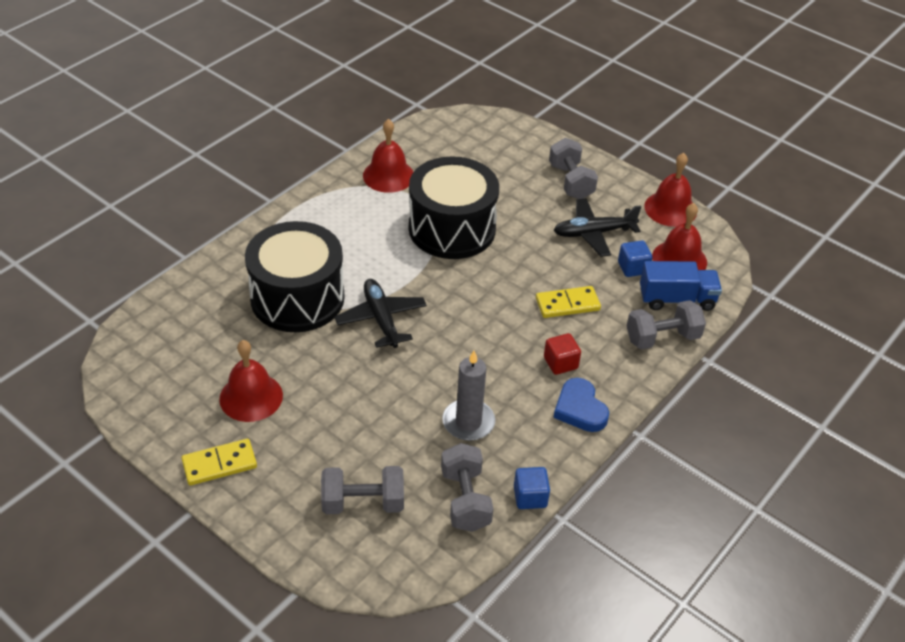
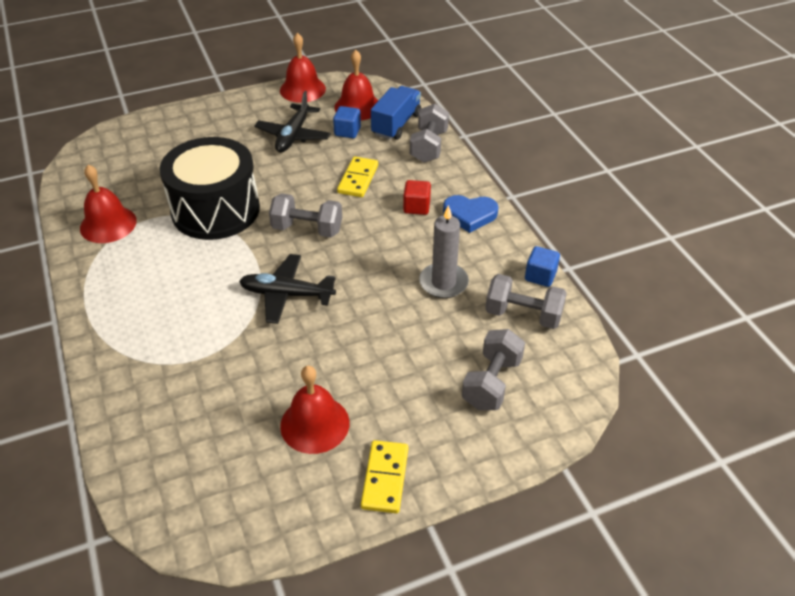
camera: 60 degrees left, 0 degrees up
black drum [245,221,345,332] -> none
grey dumbbell [549,138,598,199] -> grey dumbbell moved to [269,193,342,237]

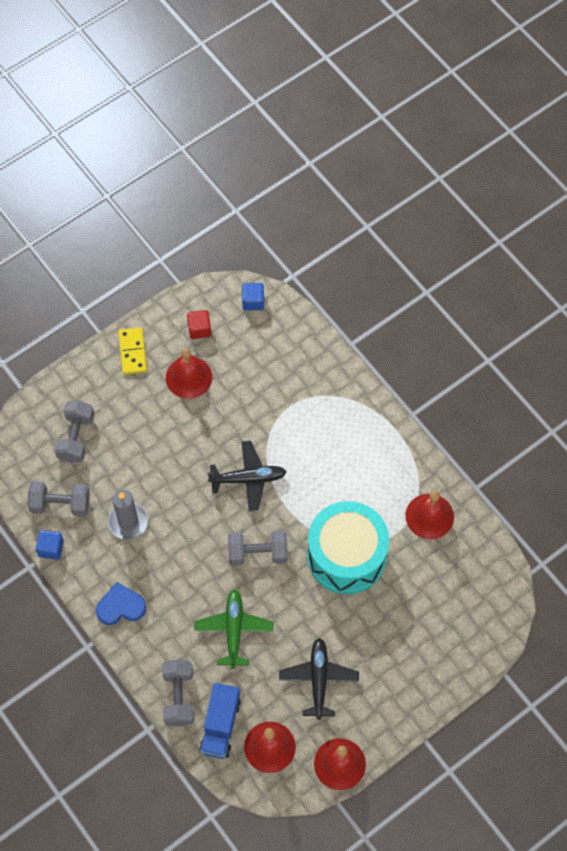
camera: 165 degrees right, 20 degrees up
black drum [159,137,260,240] -> turquoise drum [307,501,389,594]
blue cube [333,106,361,138] -> blue cube moved to [242,283,264,310]
yellow domino [337,157,378,197] -> green plane [194,589,273,669]
red cube [403,180,431,215] -> red cube moved to [187,310,211,339]

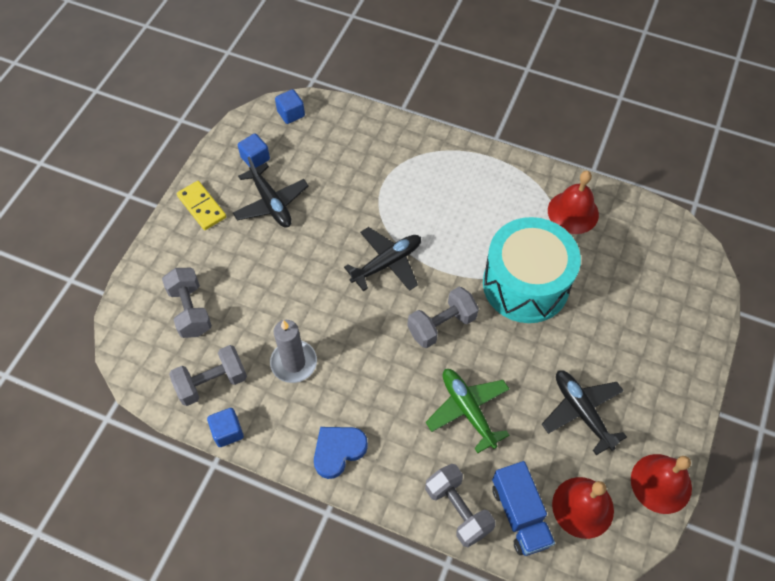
camera: 30 degrees left, 5 degrees down
red bell [166,348,212,399] -> black plane [233,157,309,227]
red cube [187,310,211,339] -> blue cube [238,133,270,168]

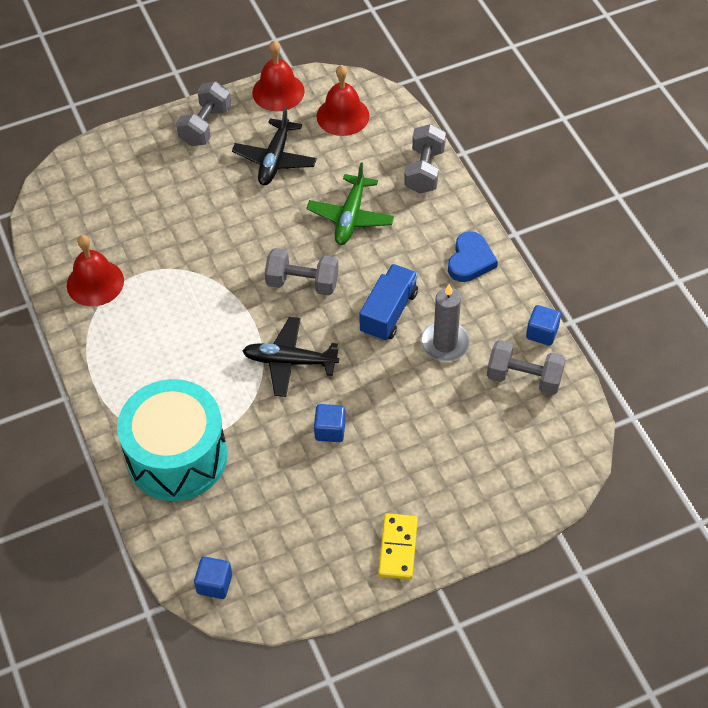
camera: 135 degrees left, 5 degrees down
grey dumbbell [162,268,212,338] -> grey dumbbell moved to [176,82,231,146]
black plane [233,157,309,227] -> none
blue cube [238,133,270,168] -> blue cube moved to [314,404,346,442]
blue heart [314,427,368,479] -> blue heart turned 75 degrees counterclockwise [448,231,498,282]
turquoise drum [483,217,581,323] -> turquoise drum moved to [117,379,227,501]
blue truck [492,461,555,556] -> blue truck moved to [359,264,418,341]

